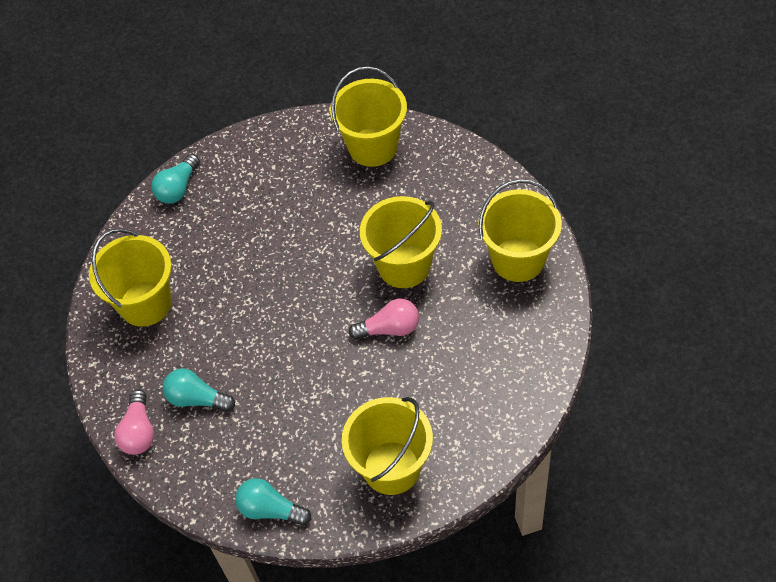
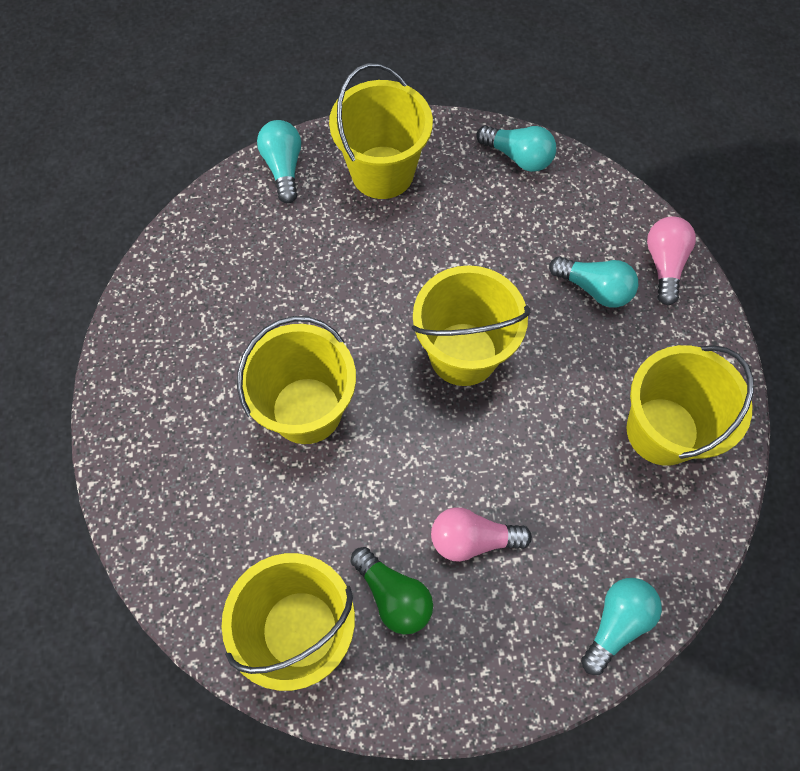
camera: 175 degrees left, 10 degrees up
pink light bulb [349,299,419,340] -> pink light bulb moved to [431,507,532,562]
yellow bucket [478,179,562,282] -> yellow bucket moved to [412,265,531,386]
none -> turquoise light bulb [257,120,301,203]
none -> green light bulb [350,547,433,634]

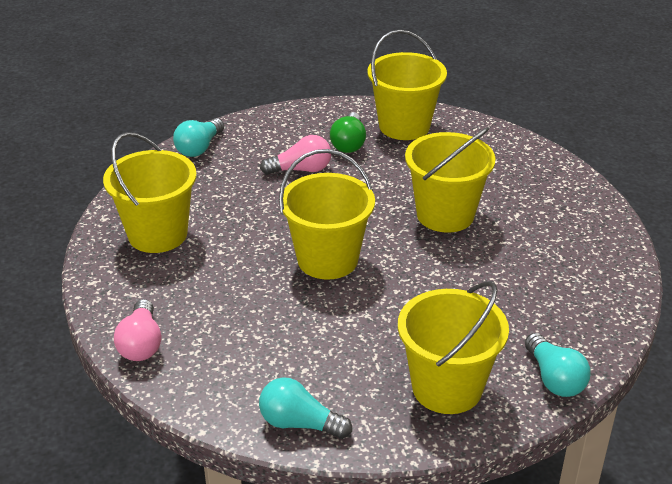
camera: 170 degrees right, 30 degrees down
green light bulb [350,547,433,634] -> green light bulb turned 120 degrees counterclockwise [330,112,366,153]
turquoise light bulb [549,256,638,308] -> none

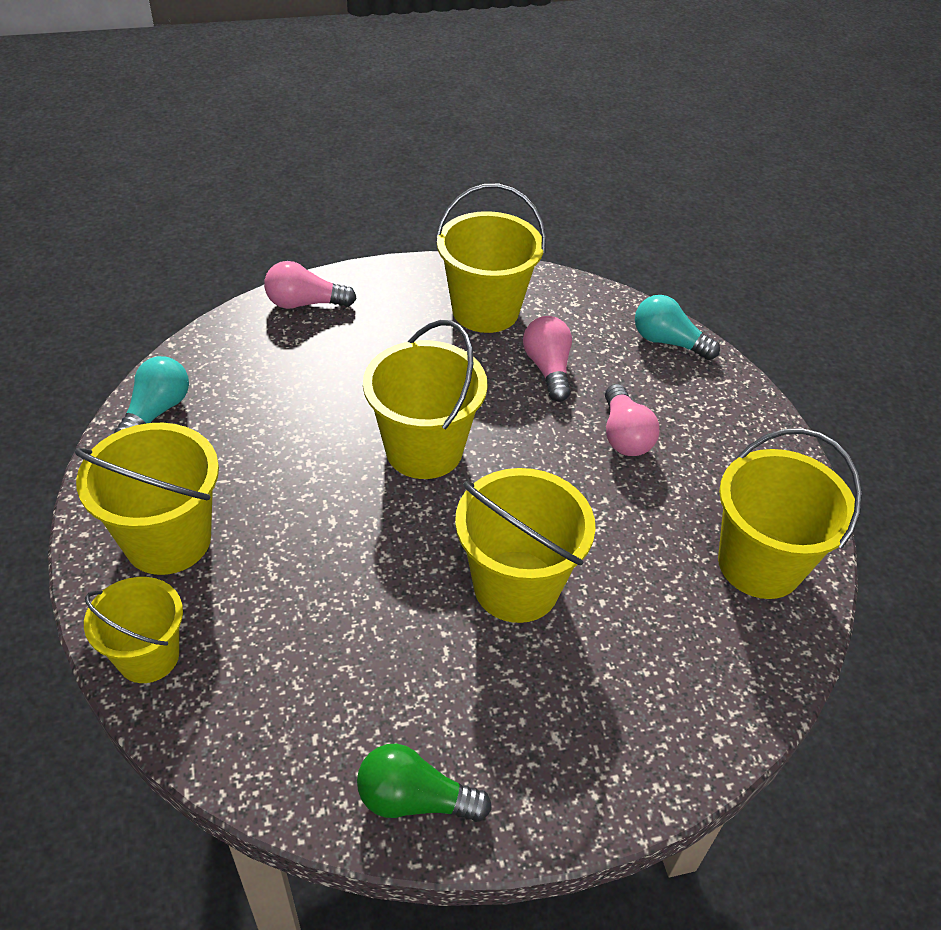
camera: 90 degrees right, 10 degrees up
green light bulb [330,112,366,153] -> green light bulb moved to [357,744,492,822]
turquoise light bulb [525,333,591,397] -> yellow bucket [84,577,183,683]
none -> pink light bulb [523,316,572,402]

